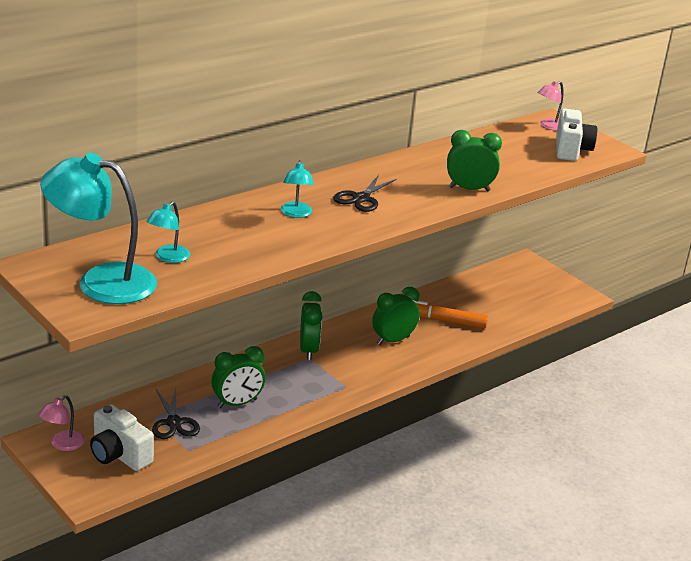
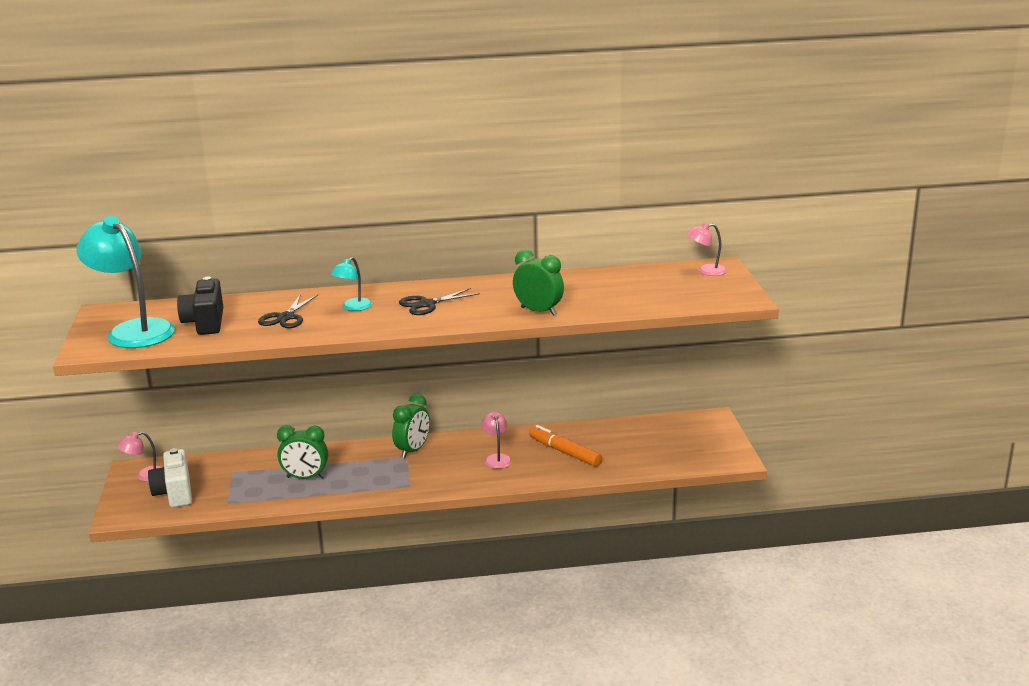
camera: 35 degrees right, 5 degrees down
turquoise lamp [146,201,190,263] -> black camera [177,277,223,335]
black scissors [152,388,200,439] -> black scissors moved to [258,294,318,328]
green clock [372,287,420,345] -> pink lamp [481,412,512,469]
white camera [556,108,597,161] -> none

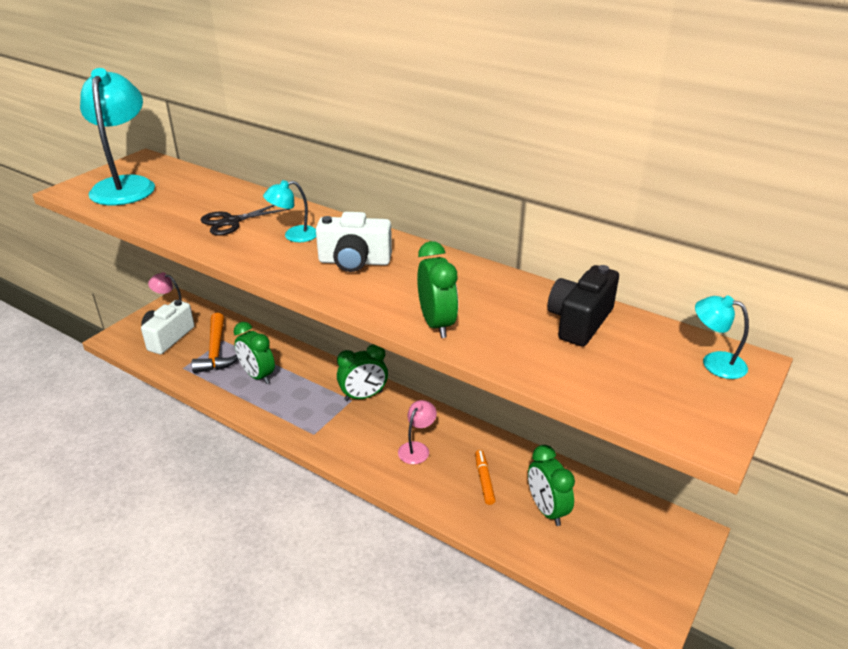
camera: 40 degrees right, 10 degrees up
black camera [177,277,223,335] -> black camera moved to [548,265,619,347]
black scissors [399,288,480,315] -> white camera [316,212,392,272]
orange marker [529,425,602,467] -> orange marker [475,450,496,505], size x0.64
pink lamp [687,223,727,276] -> turquoise lamp [695,296,749,379]
none -> orange hammer [191,313,238,373]
none -> green clock [528,445,575,526]

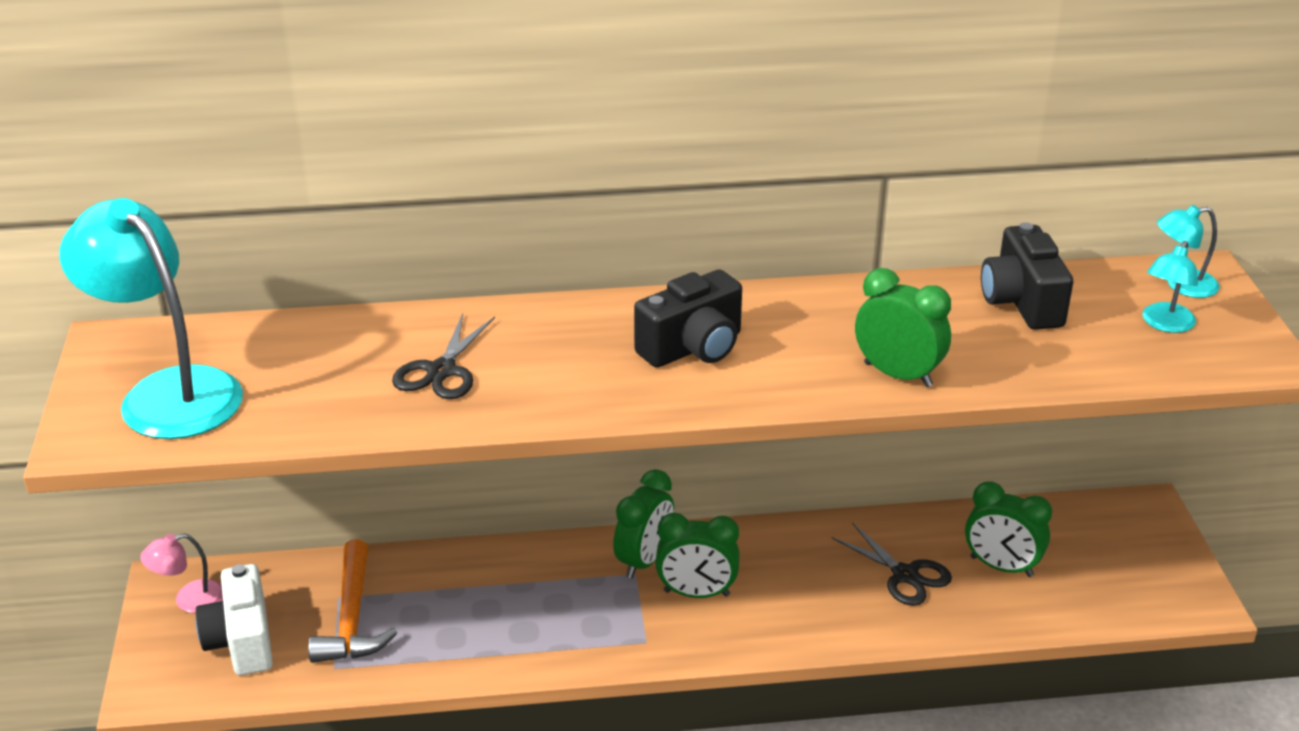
camera: 40 degrees left, 0 degrees up
orange hammer [191,313,238,373] -> orange hammer turned 45 degrees clockwise [308,539,397,663]
green clock [234,322,275,384] -> green clock moved to [655,513,740,598]
turquoise lamp [263,180,316,242] -> turquoise lamp moved to [1142,241,1198,333]
white camera [316,212,392,272] -> black camera [634,269,742,368]
pink lamp [398,400,437,464] -> none
orange marker [475,450,496,505] -> black scissors [831,522,952,606]

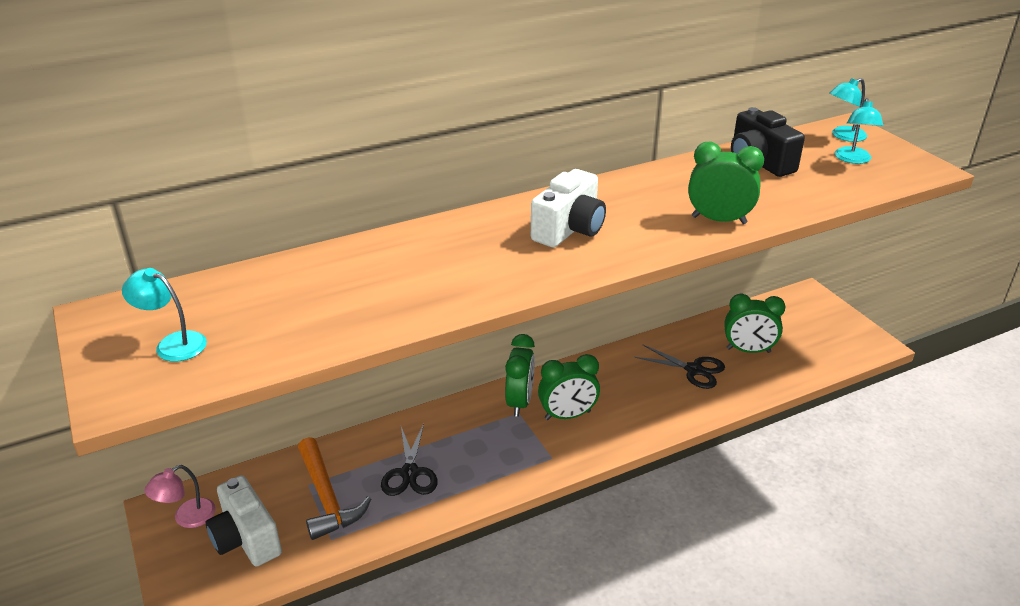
camera: 20 degrees left, 0 degrees up
turquoise lamp [59,198,243,439] -> turquoise lamp [122,268,207,362], size x0.47
black scissors [392,313,495,399] -> black scissors moved to [381,424,438,496]
black camera [634,269,742,368] -> white camera [531,169,606,247]

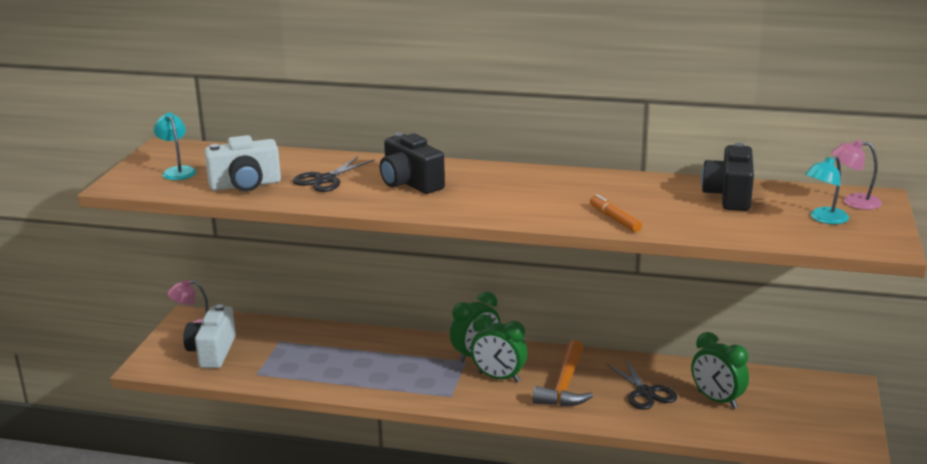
camera: 40 degrees right, 10 degrees down
orange hammer [298,437,371,540] -> orange hammer moved to [533,340,593,407]
black scissors [381,424,438,496] -> black scissors moved to [293,156,375,192]
white camera [531,169,606,247] -> white camera moved to [205,135,281,191]
green clock [688,142,764,224] -> orange marker [590,194,642,232]
turquoise lamp [830,78,867,142] -> pink lamp [832,139,882,210]
none -> black camera [380,132,445,194]

